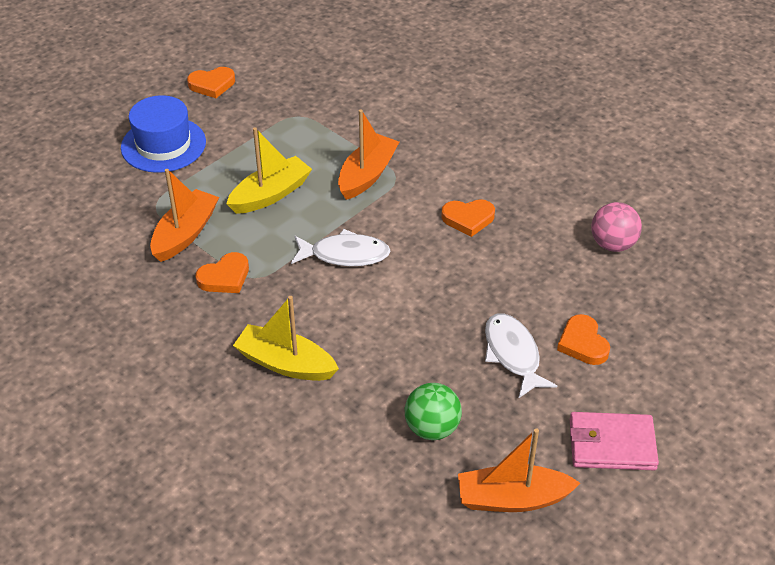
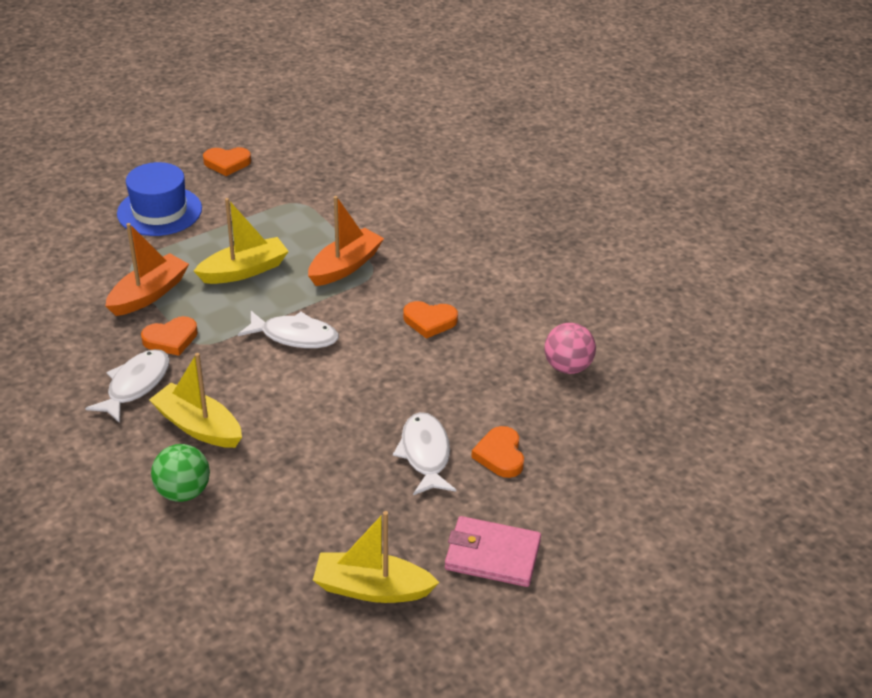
camera: 10 degrees right, 5 degrees down
green ball [405,383,462,440] -> green ball moved to [151,444,210,502]
orange boat [458,428,580,512] -> yellow boat [313,511,439,603]
none -> white fish [85,349,170,423]

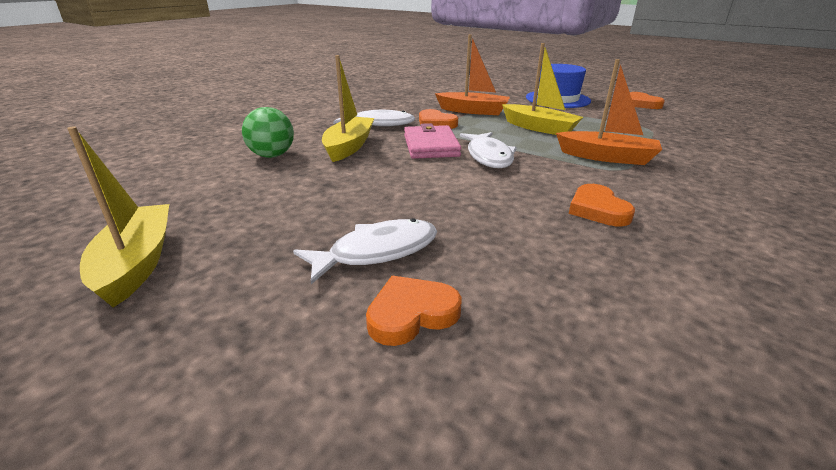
camera: 70 degrees right, 10 degrees down
pink wallet [445,516,541,587] -> pink wallet moved to [404,123,461,159]
pink ball [544,323,596,374] -> none

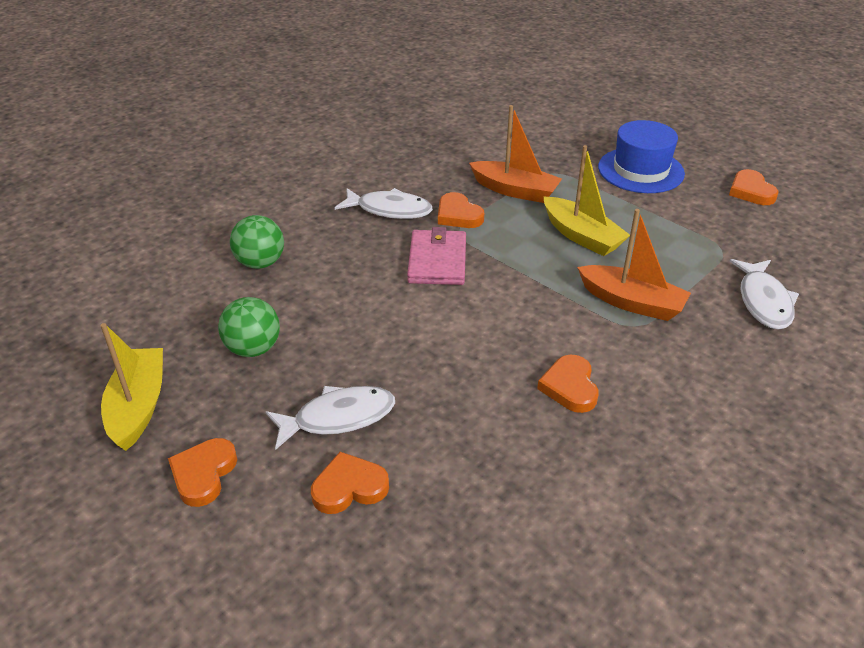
camera: 10 degrees right, 10 degrees up
yellow boat [322,55,374,162] -> none
white fish [460,132,517,168] -> white fish moved to [730,259,799,330]
none -> orange heart [168,438,237,507]
none -> green ball [218,297,280,357]

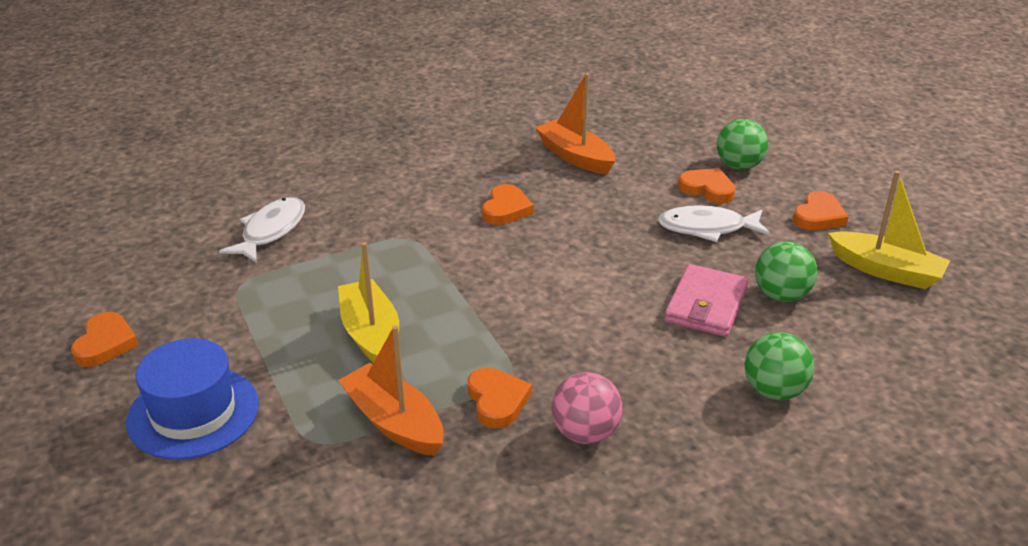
camera: 160 degrees left, 5 degrees down
yellow boat [100,323,163,451] -> yellow boat turned 75 degrees counterclockwise [828,171,950,289]
orange heart [311,452,389,514] -> orange heart turned 150 degrees counterclockwise [678,168,735,203]
white fish [335,188,433,219] -> pink ball [551,372,622,444]
pink wallet [407,227,466,285] -> pink wallet moved to [664,264,749,337]
orange boat [577,209,691,321] -> orange boat moved to [535,73,615,175]
none -> green ball [717,119,768,170]

